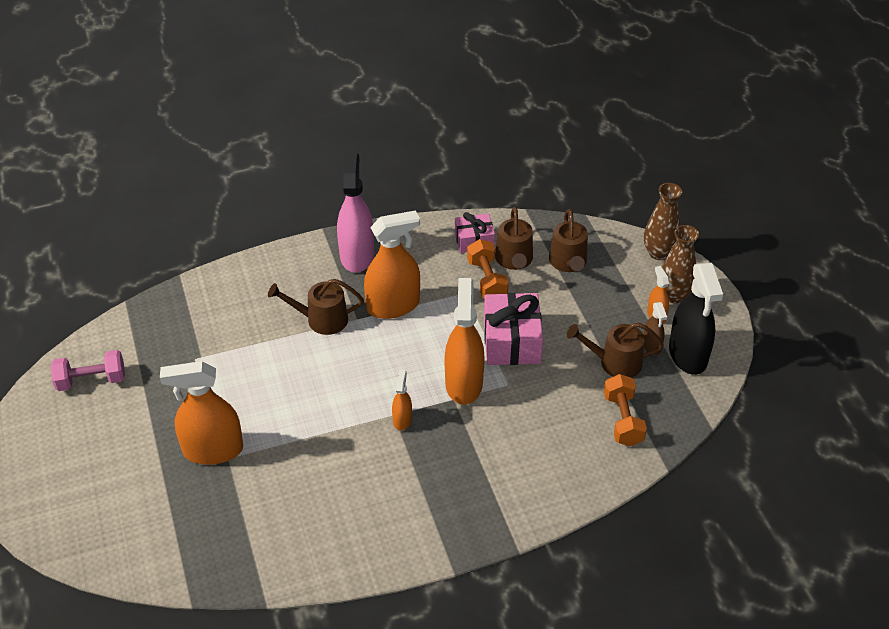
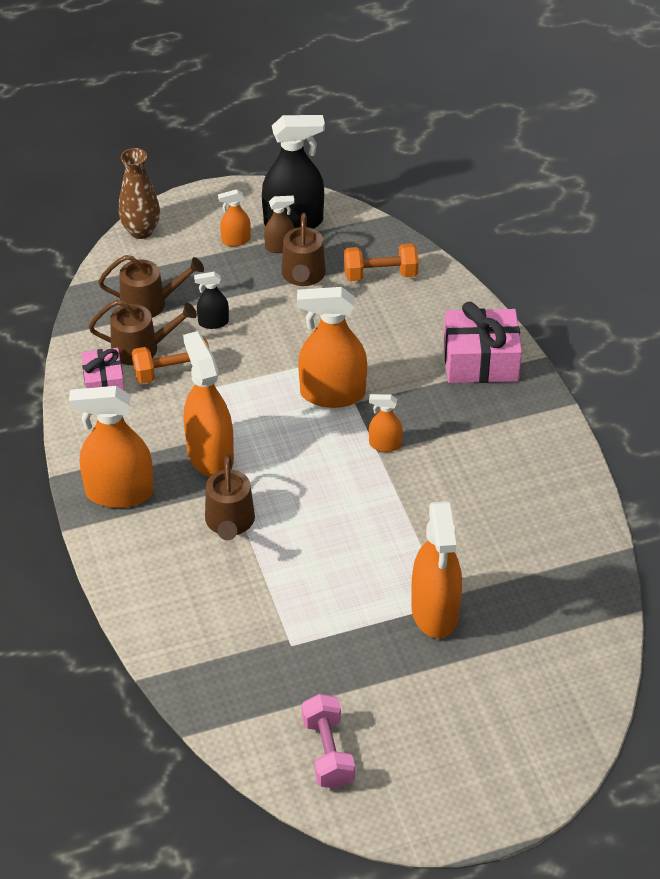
camera: 90 degrees left, 0 degrees up
pink spray bottle [337,153,374,273] -> orange spray bottle [69,386,154,508]
pink gift [484,293,543,365] -> pink gift moved to [444,302,522,383]
brown vase [662,225,699,303] -> none
none -> black spray bottle [194,272,229,329]

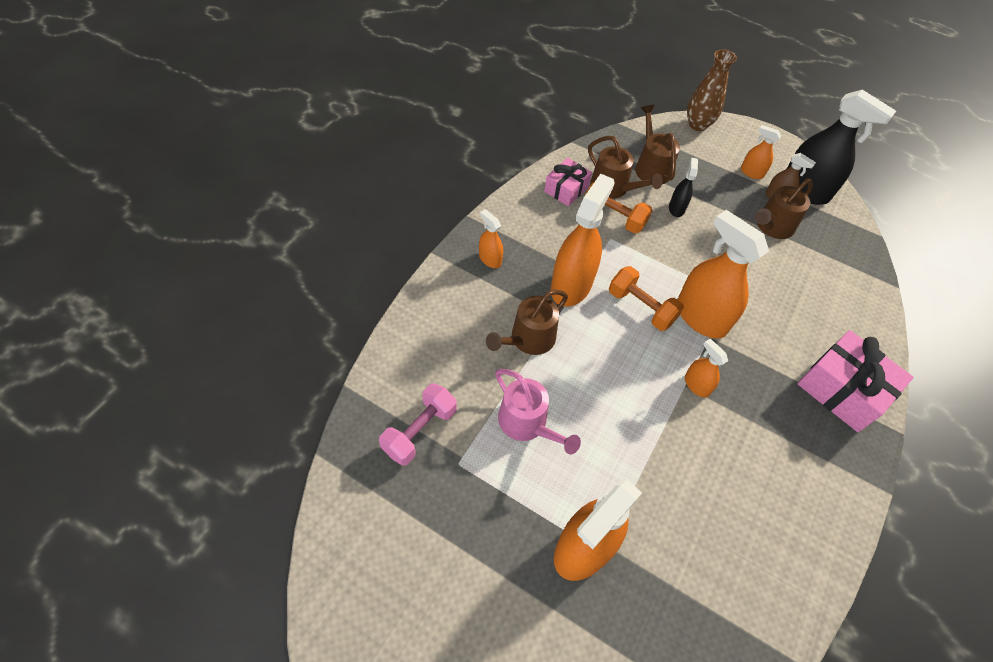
camera: 45 degrees right, 10 degrees up
orange spray bottle [69,386,154,508] -> orange spray bottle [479,209,503,268], size x0.49
brown watering can [98,255,204,318] -> brown watering can turned 150 degrees counterclockwise [635,105,680,184]
black spray bottle [194,272,229,329] -> black spray bottle turned 60 degrees clockwise [669,158,698,217]
pink dumbbell [302,694,355,789] -> pink dumbbell moved to [379,383,457,466]
orange dumbbell [344,243,419,281] -> orange dumbbell moved to [609,266,684,331]
none -> pink watering can [495,369,581,454]

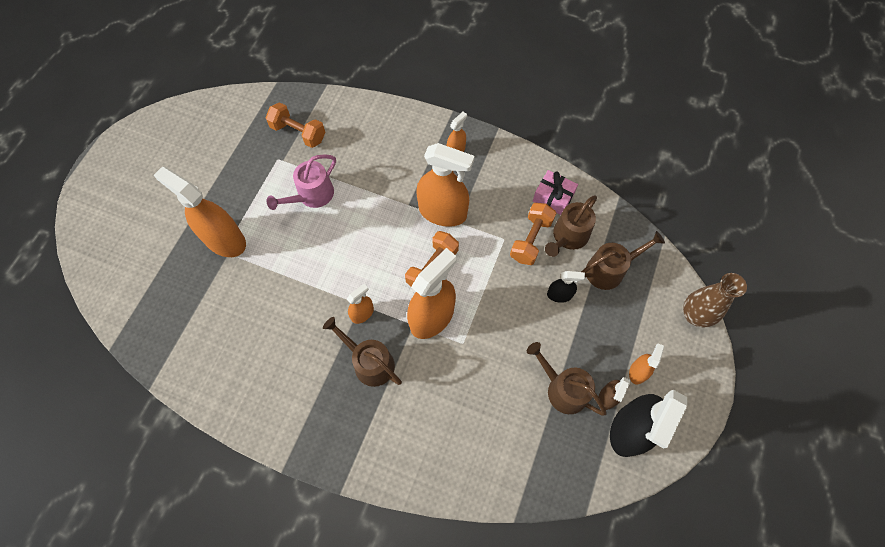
camera: 85 degrees right, 10 degrees up
pink dumbbell [379,383,457,466] -> orange dumbbell [266,102,325,148]
brown watering can [486,290,568,355] -> brown watering can moved to [323,317,402,387]
pink gift [797,330,913,432] -> none

